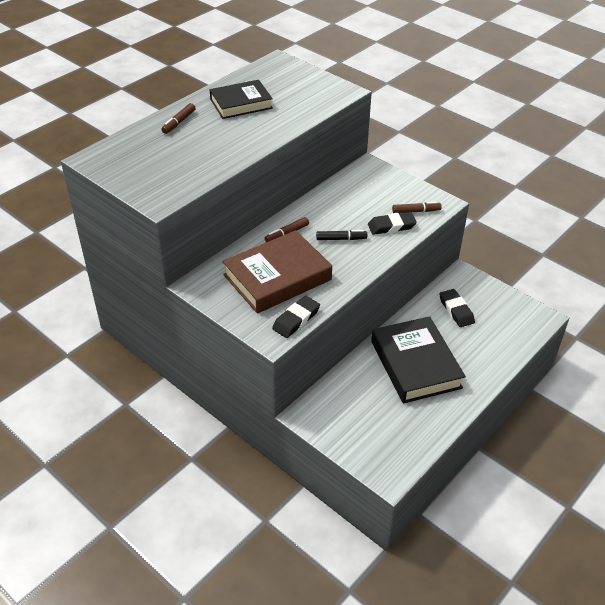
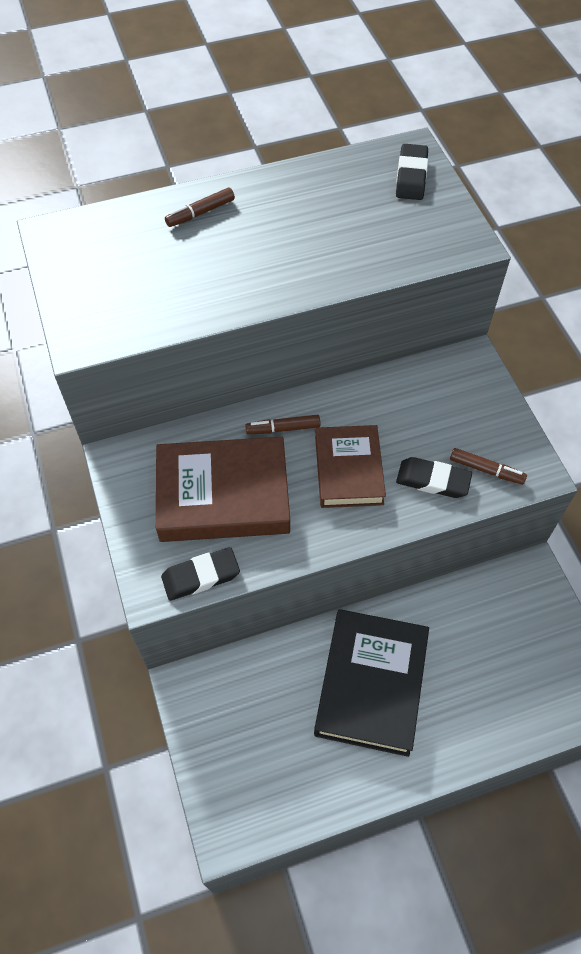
camera: 30 degrees right, 15 degrees up
black book [209,80,273,119] -> none
black marker [316,230,367,240] -> brown book [315,425,386,508]
black eraser [440,289,475,327] -> black eraser moved to [396,144,428,200]

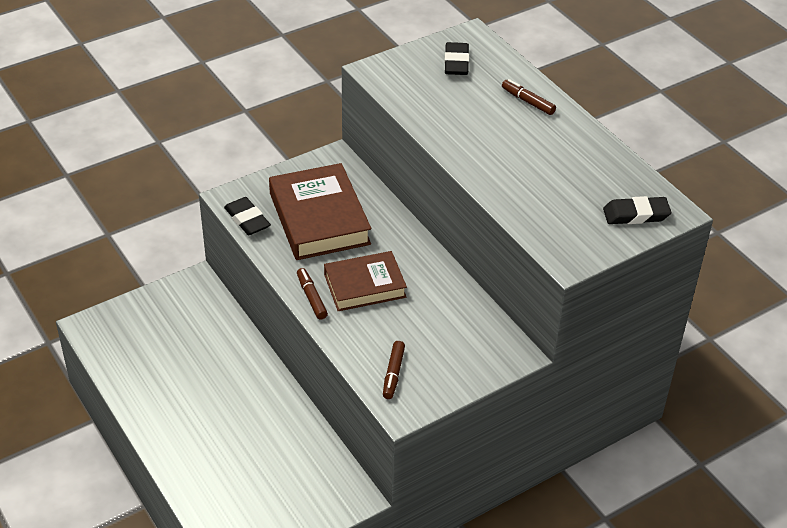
camera: 75 degrees right, 15 degrees down
brown marker [245,415,320,434] -> brown marker moved to [297,268,328,320]
black book [314,609,429,757] -> none
black eraser [396,457,472,498] -> black eraser moved to [444,42,469,75]

